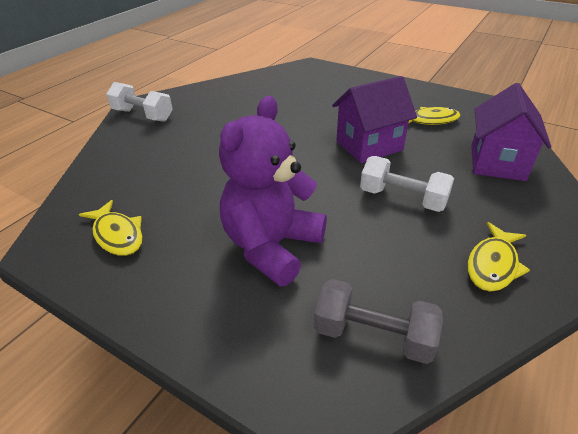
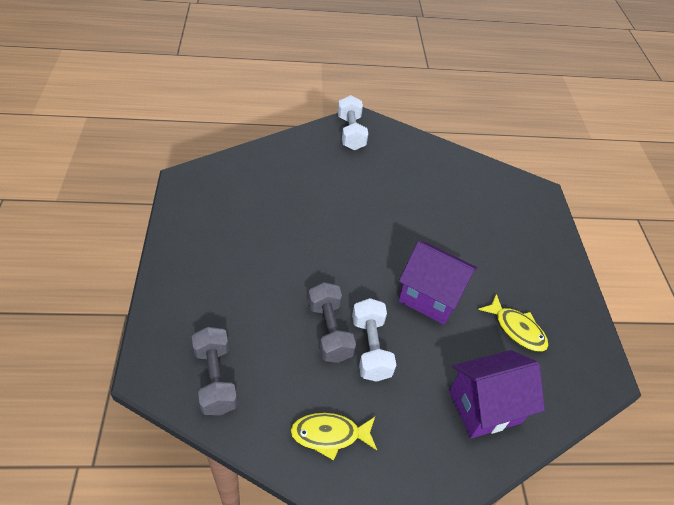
camera: 50 degrees right, 10 degrees up
yellow fish [79,200,143,256] -> none
purple teddy bear [219,96,327,286] -> none
none -> grey dumbbell [308,282,356,363]

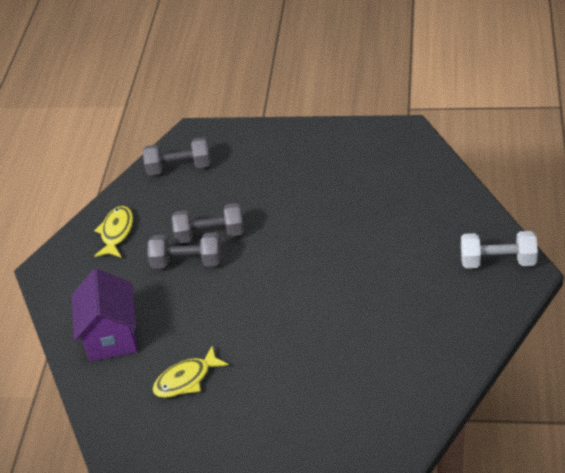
camera: 110 degrees right, 5 degrees down
white dumbbell [352,298,396,382] -> grey dumbbell [148,232,222,268]
purple house [399,241,478,325] -> none

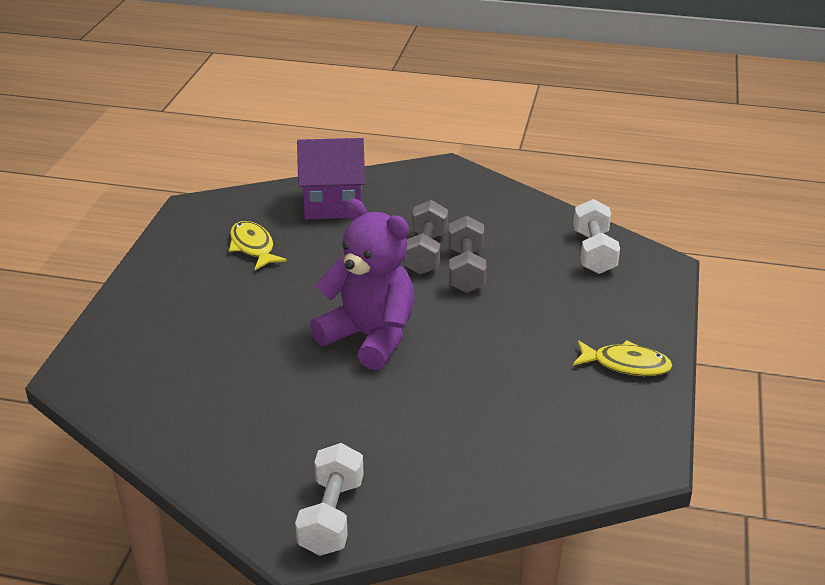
camera: 90 degrees right, 10 degrees down
yellow fish [94,206,133,257] -> yellow fish moved to [573,340,672,376]
grey dumbbell [143,137,211,175] -> white dumbbell [573,199,620,274]
none -> purple teddy bear [310,199,415,370]

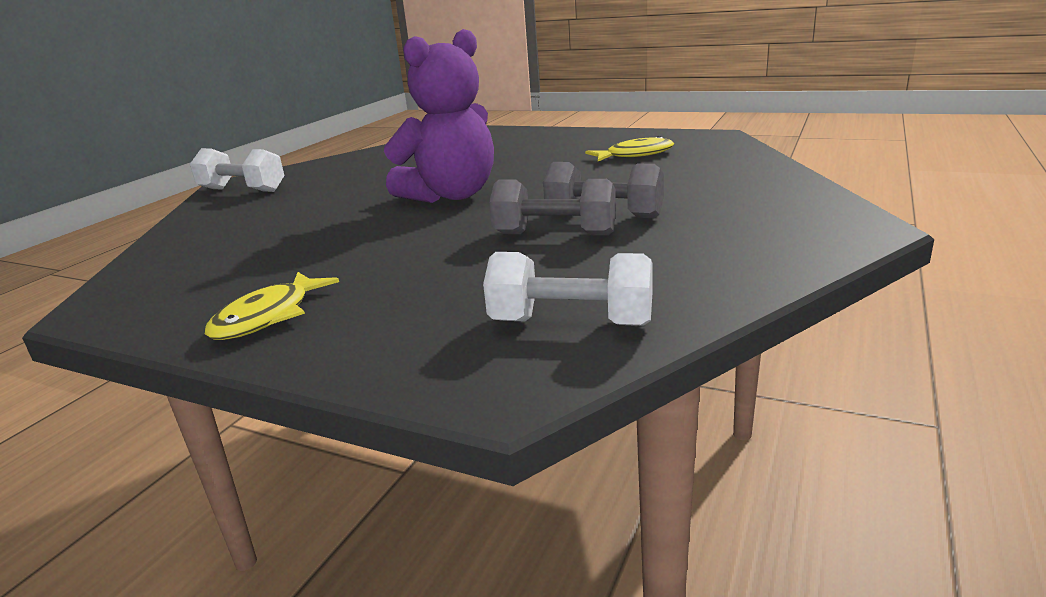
camera: 105 degrees right, 10 degrees down
purple house [297,138,365,219] -> none

